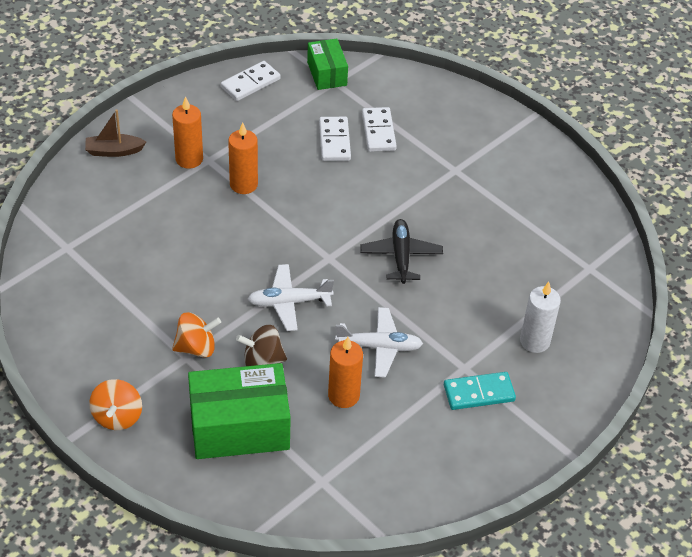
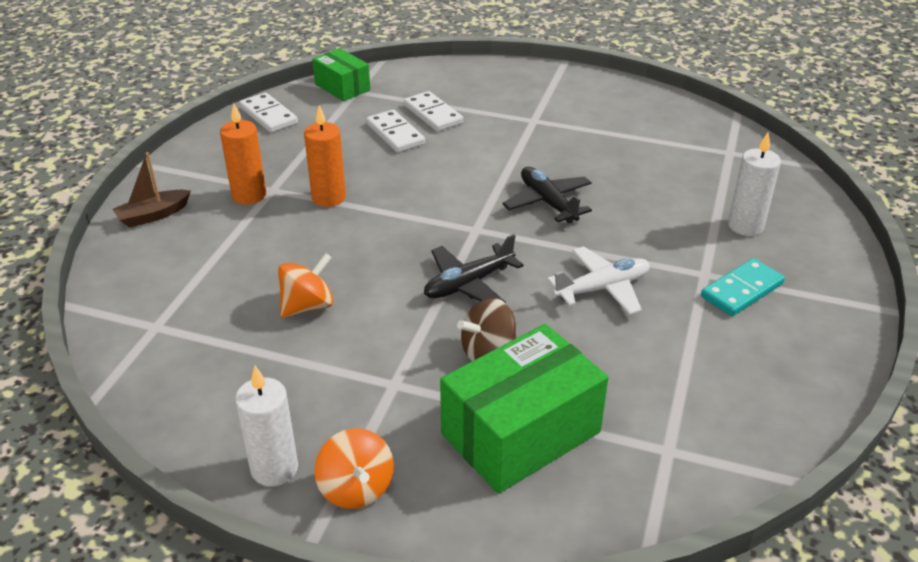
camera: 25 degrees left, 10 degrees down
orange spinning top [172,312,221,358] -> orange spinning top moved to [278,253,333,318]
white domino [221,61,280,101] -> white domino turned 60 degrees counterclockwise [239,92,298,133]
white plane [248,264,334,331] -> black plane [424,234,524,303]
orange candle [328,337,363,408] -> none
none -> white candle [235,366,298,486]

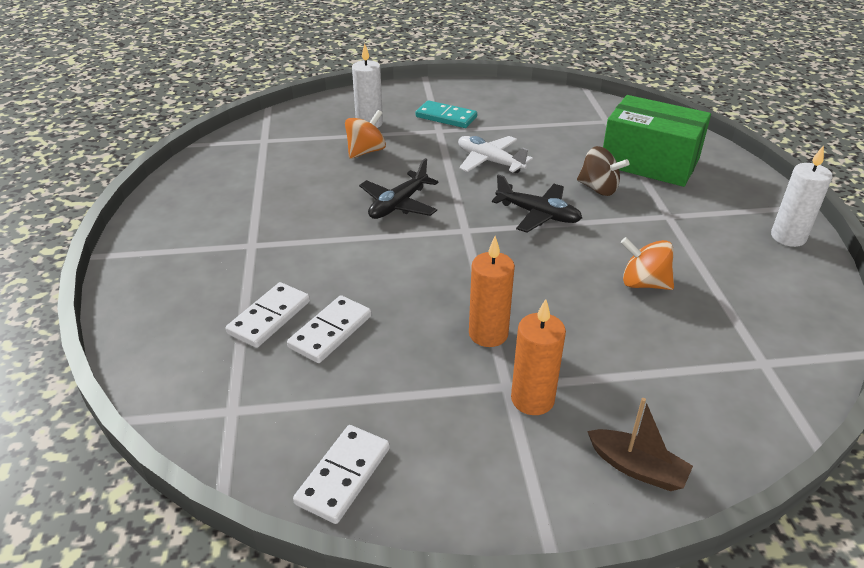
camera: 115 degrees left, 0 degrees up
green box [312,48,370,101] -> none
orange spinning top [314,428,394,509] -> orange spinning top moved to [345,110,386,159]

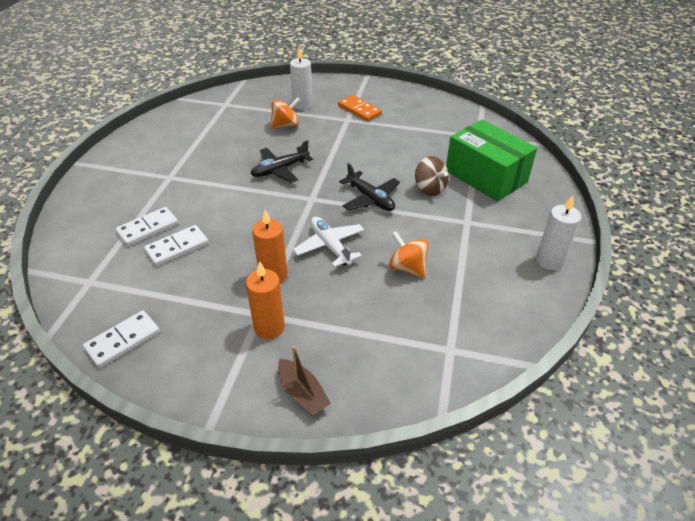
camera: 20 degrees right, 5 degrees up
turquoise domino [416,100,477,128] -> orange domino [338,95,382,121]
white plane [458,136,533,173] -> white plane moved to [293,217,364,267]

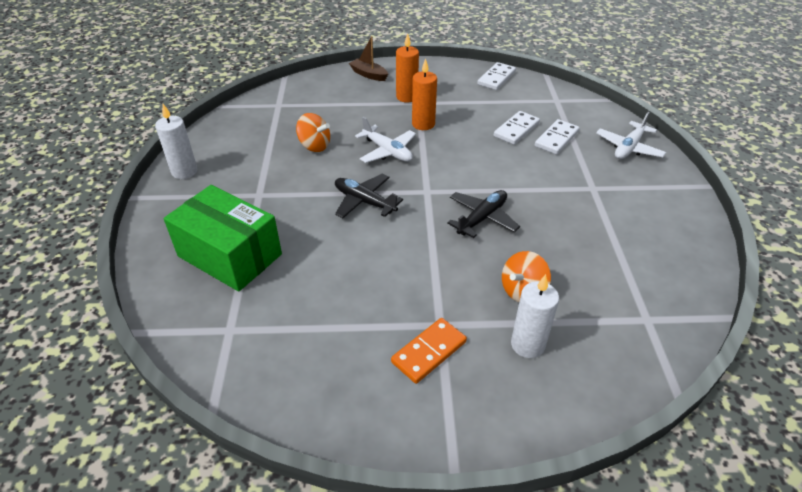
camera: 165 degrees right, 0 degrees up
orange domino [338,95,382,121] -> orange domino turned 75 degrees counterclockwise [391,318,467,384]
brown spinning top [415,156,449,196] -> none
none -> white plane [596,112,666,159]

